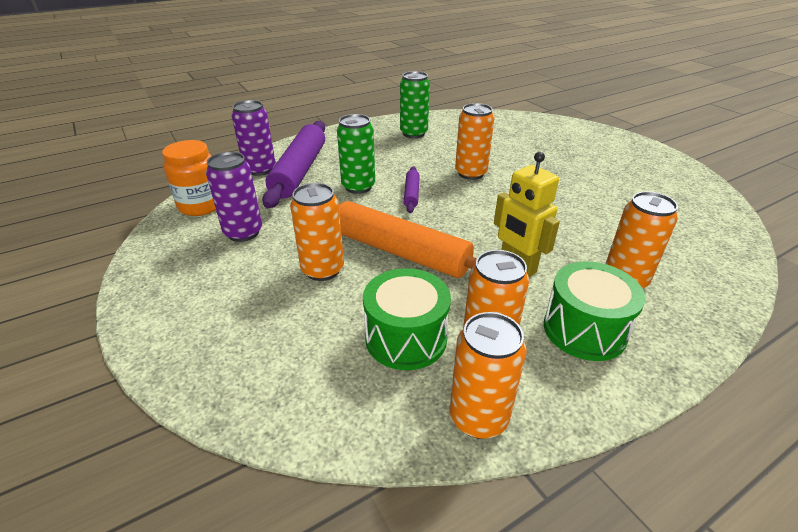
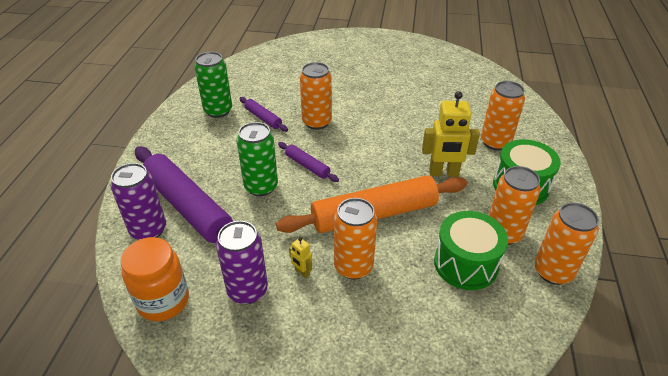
camera: 50 degrees left, 5 degrees up
none -> purple rolling pin [239,97,288,132]
none -> yellow robot [289,237,312,278]

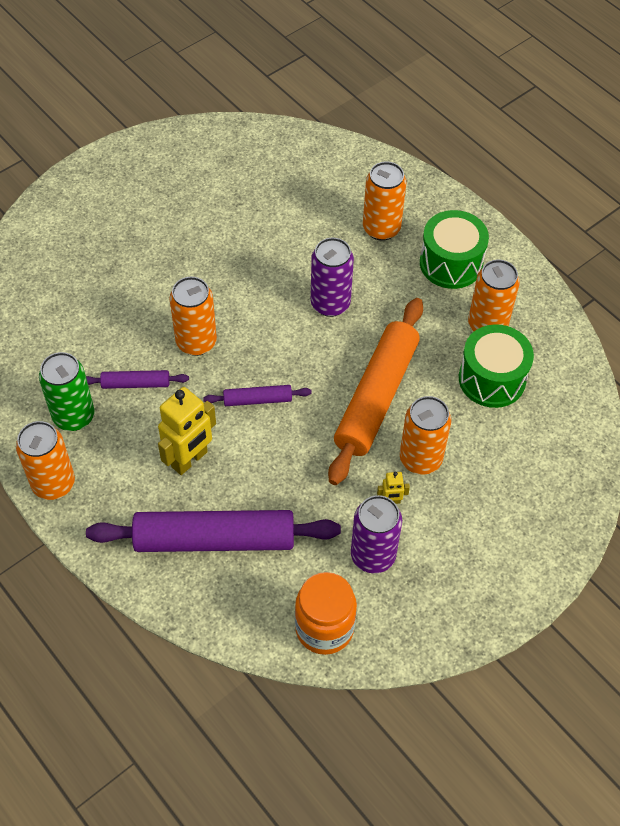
camera: 50 degrees left, 15 degrees up
purple can [111,163,166,240] -> purple can moved to [311,238,354,317]
green can [237,122,278,196] -> none
yellow robot [422,91,480,176] -> yellow robot moved to [158,387,216,475]
orange can [535,203,599,285] -> orange can moved to [16,421,75,500]

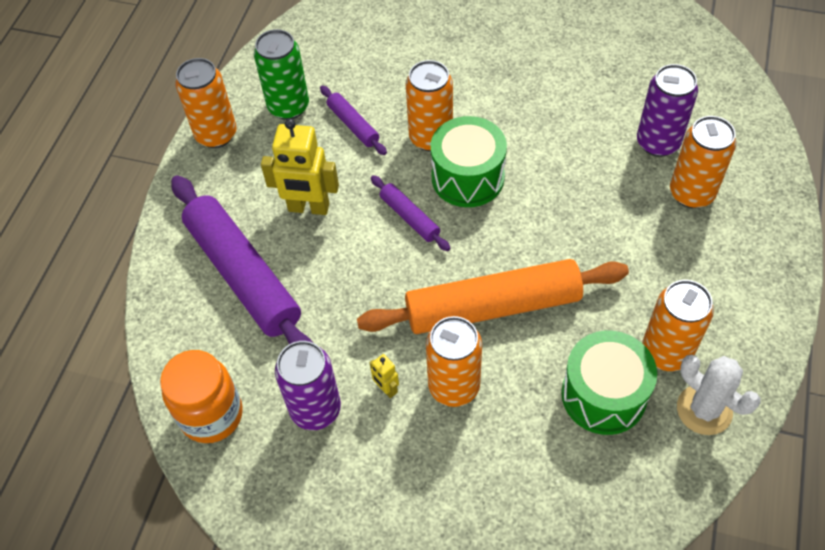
camera: 60 degrees right, 0 degrees up
purple can [311,238,354,317] -> purple can moved to [637,64,698,157]
green drum [420,210,489,289] -> green drum moved to [431,116,507,207]
none -> white cactus [677,355,761,435]

